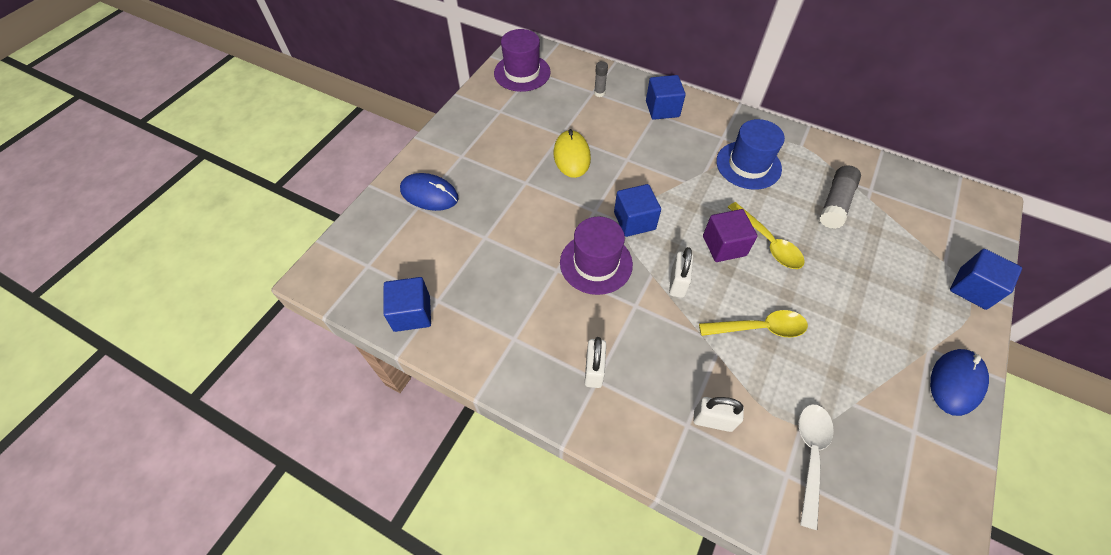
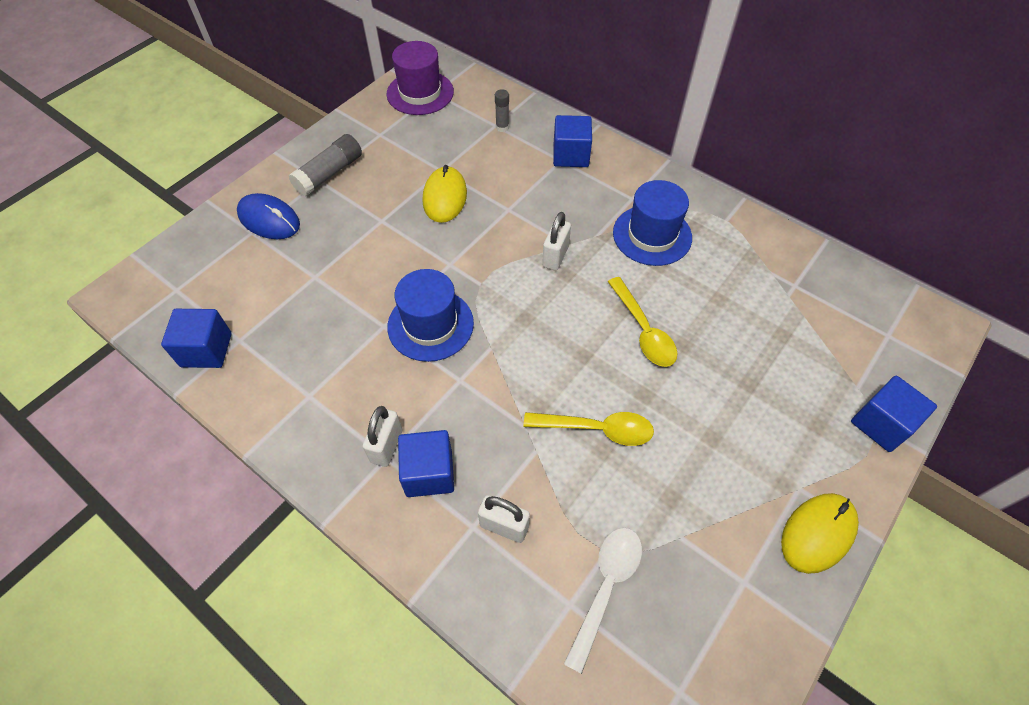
camera: 10 degrees right, 0 degrees up
purple hat [560,217,633,295] -> blue hat [387,269,474,362]
blue cube [614,184,661,237] -> blue cube moved to [398,430,454,497]
white padlock [669,247,693,298] -> white padlock moved to [542,212,571,271]
purple cube [703,209,758,262] -> none
grey glue stick [819,165,861,229] -> grey glue stick moved to [289,134,362,196]
blue mouse [930,349,989,416] -> yellow mouse [781,493,859,574]

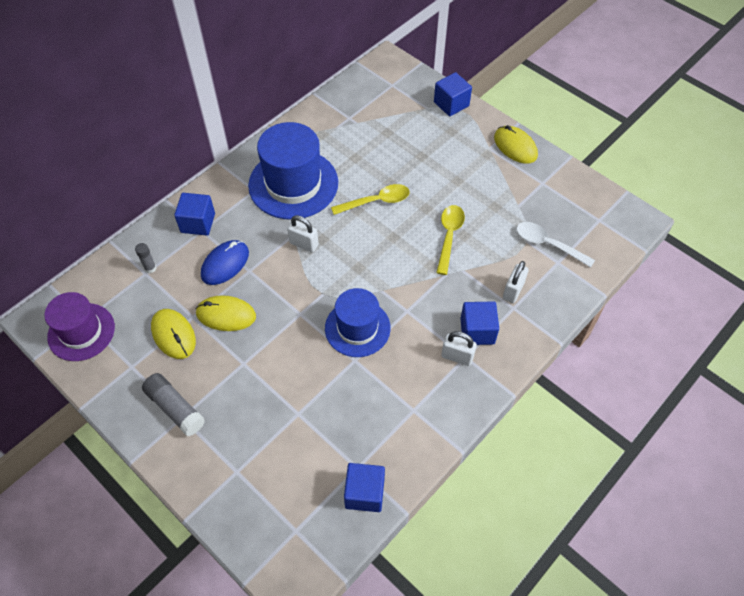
camera: 85 degrees left, 0 degrees up
blue mouse [237,193,300,239] -> blue mouse moved to [201,240,249,285]
blue hat [613,180,692,266] -> blue hat [248,122,338,219], size x1.54
none -> yellow mouse [151,309,196,359]

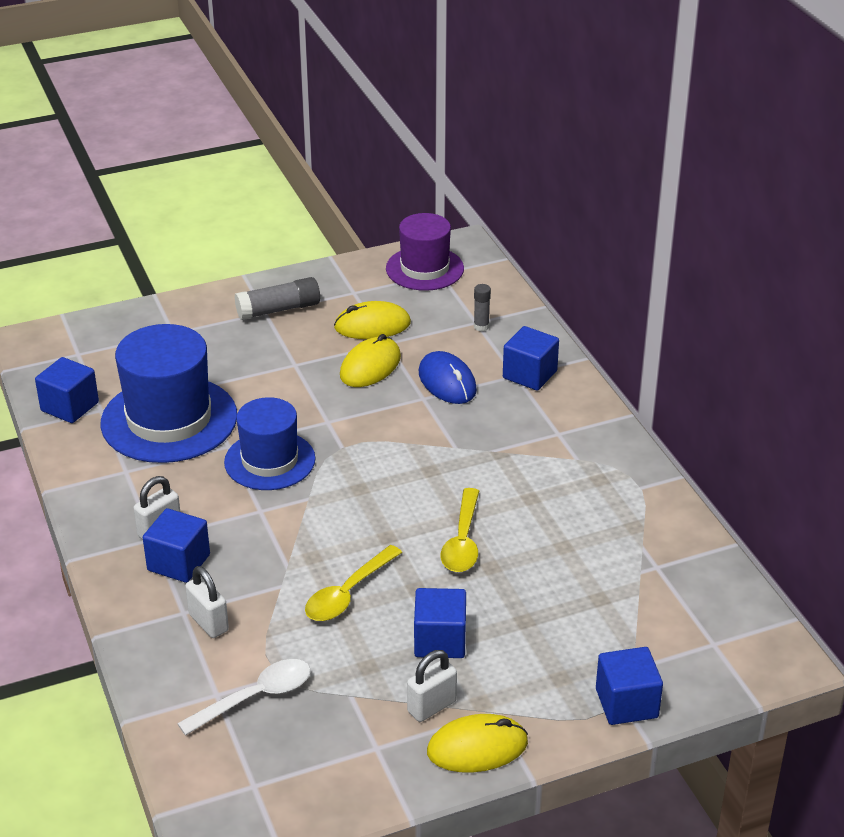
camera: 115 degrees right, 20 degrees down
blue hat [248,122,338,219] -> blue hat moved to [100,324,237,463]
white padlock [287,215,319,252] -> white padlock moved to [407,650,457,722]
yellow spoon [436,205,465,275] -> yellow spoon turned 90 degrees clockwise [305,545,402,621]
none -> blue cube [414,588,466,658]

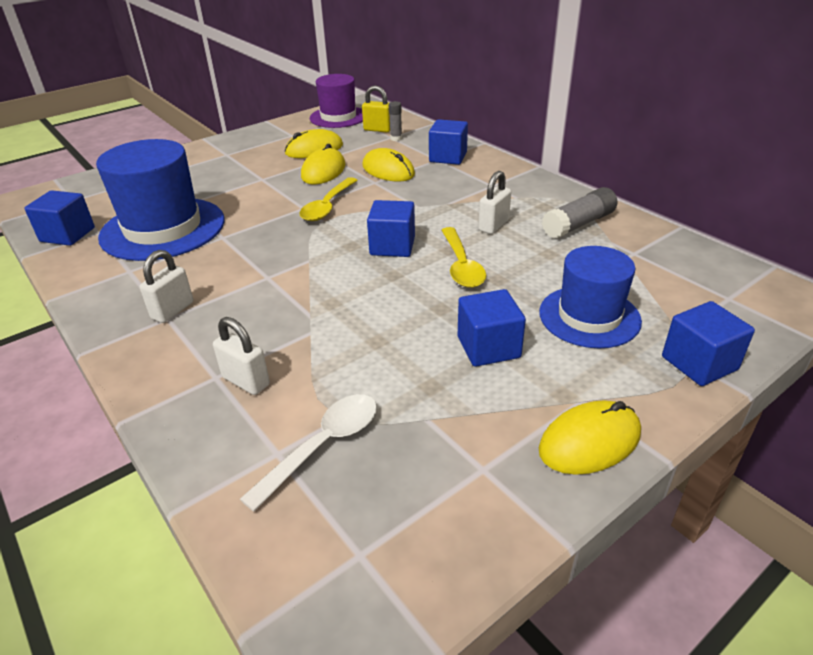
camera: 15 degrees left, 0 degrees up
blue cube [143,508,210,583] -> blue cube moved to [367,200,415,257]
blue hat [224,397,315,490] -> blue hat moved to [539,246,642,348]
grey glue stick [235,277,320,320] -> grey glue stick moved to [542,187,617,239]
yellow spoon [305,545,402,621] -> yellow spoon moved to [299,177,358,221]
white padlock [407,650,457,722] -> white padlock moved to [478,171,511,234]
blue mouse [419,351,477,404] -> yellow mouse [363,148,415,182]
none -> yellow padlock [362,85,390,133]

